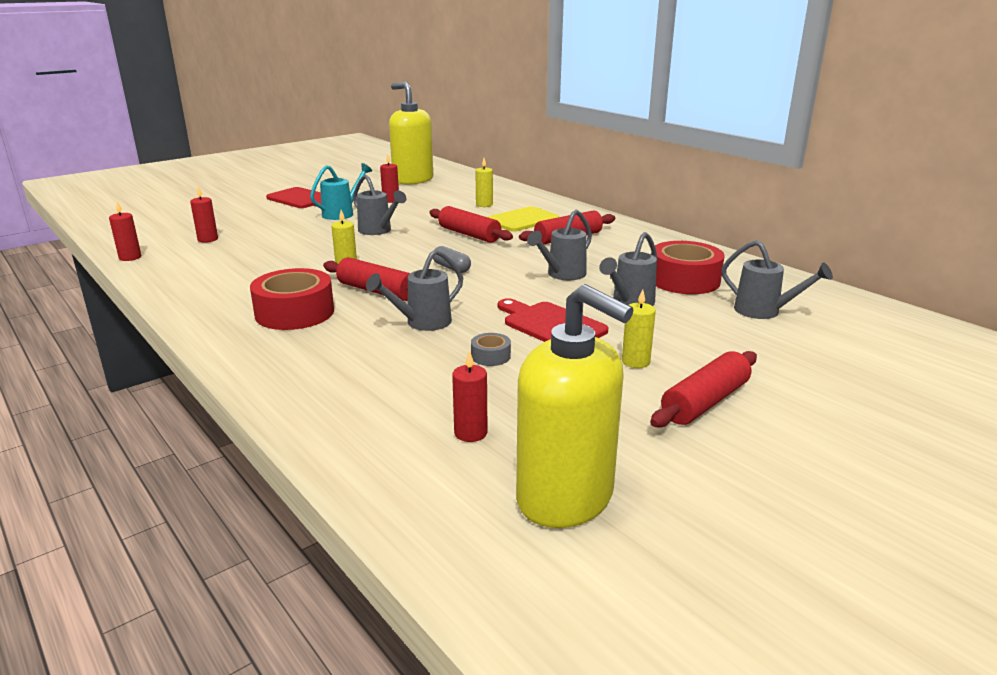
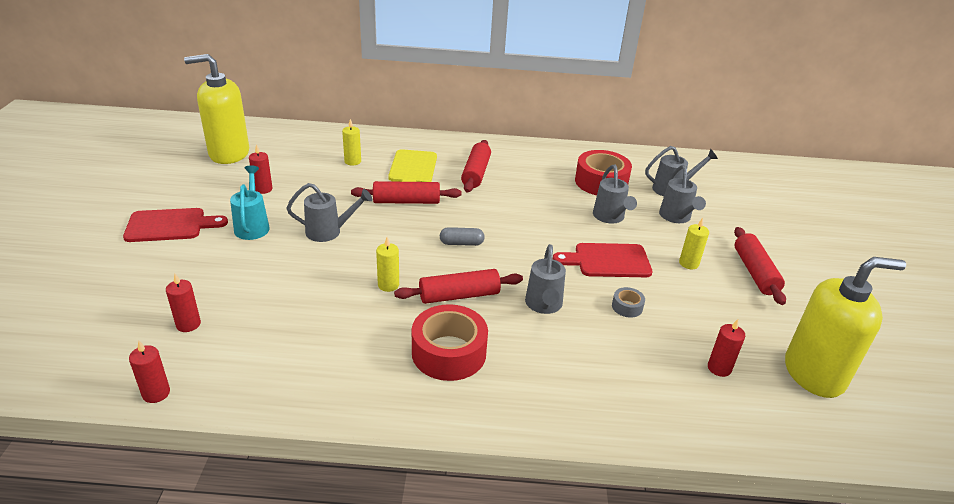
camera: 50 degrees left, 10 degrees up
grey watering can [527,210,592,280] -> grey watering can moved to [659,165,706,223]

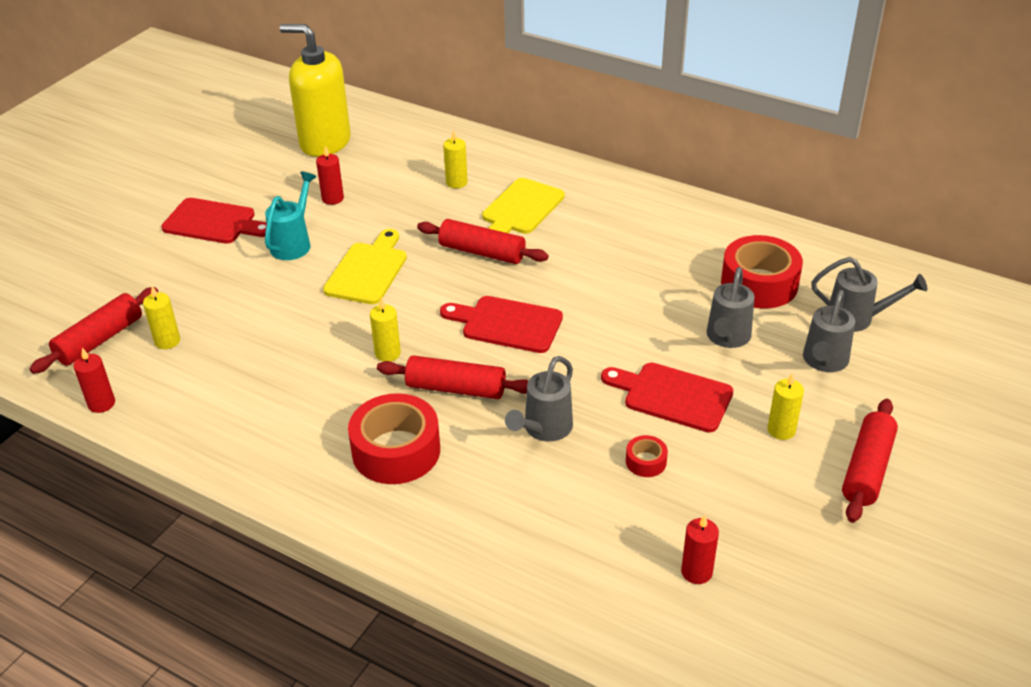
camera: 30 degrees right, 5 degrees up
red candle [166,274,201,332] -> yellow candle [143,286,180,349]
grey watering can [286,183,372,242] -> yellow cutting board [323,229,407,304]
grey capsule [440,227,485,246] -> red cutting board [440,296,563,353]
red rolling pin [461,140,491,192] -> red rolling pin moved to [30,287,158,374]
grey tape [612,287,645,318] -> red tape [626,435,668,477]
yellow soap dispenser [785,257,906,398] -> none

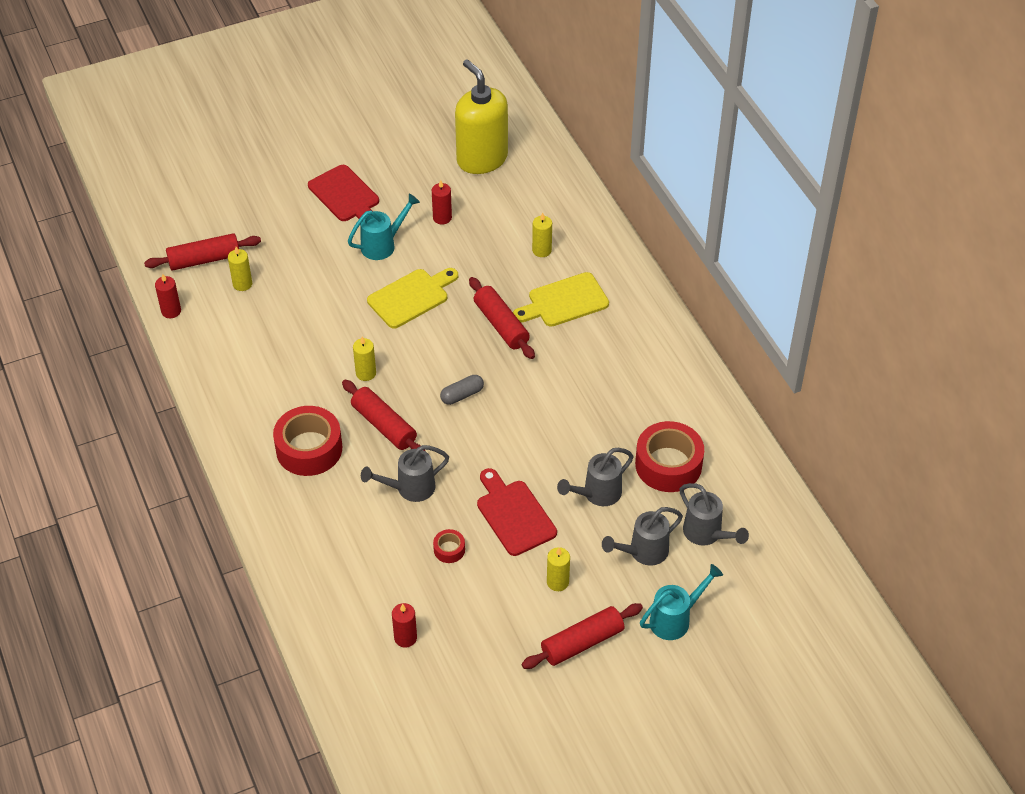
camera: 35 degrees right, 10 degrees up
red cutting board [440,296,563,353] -> grey capsule [440,375,484,405]
none -> turquoise watering can [640,564,723,640]

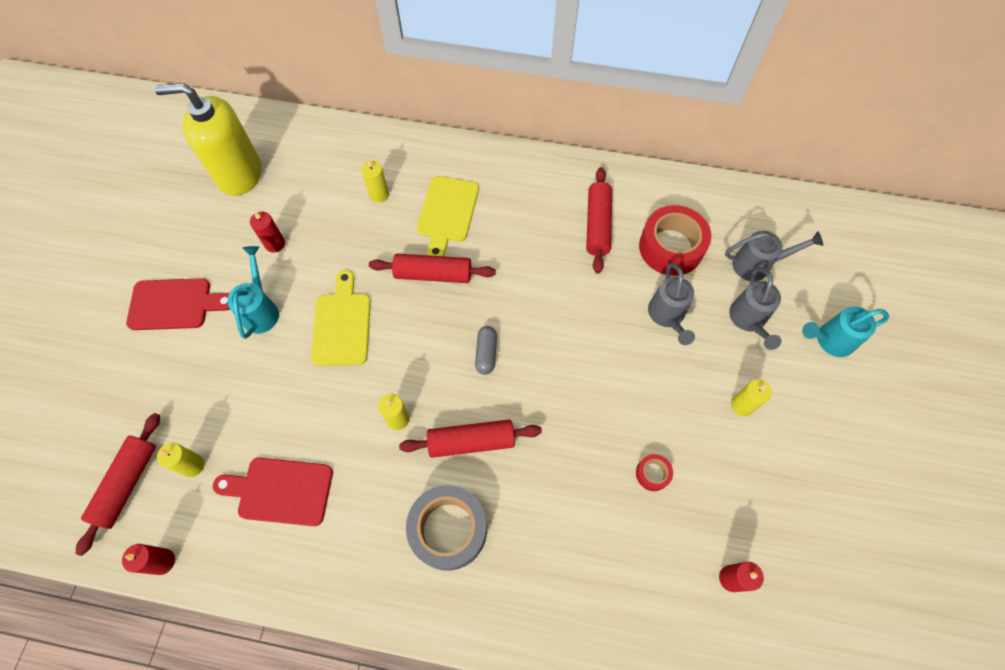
camera: 55 degrees left, 15 degrees up
red tape [273,406,342,476] -> grey tape [406,485,487,571]
grey watering can [361,445,449,502] -> none
red cutting board [477,468,557,556] -> red cutting board moved to [213,458,333,526]
red rolling pin [522,603,643,669] -> red rolling pin moved to [586,167,612,274]
turquoise watering can [640,564,723,640] -> turquoise watering can turned 105 degrees counterclockwise [802,306,889,357]

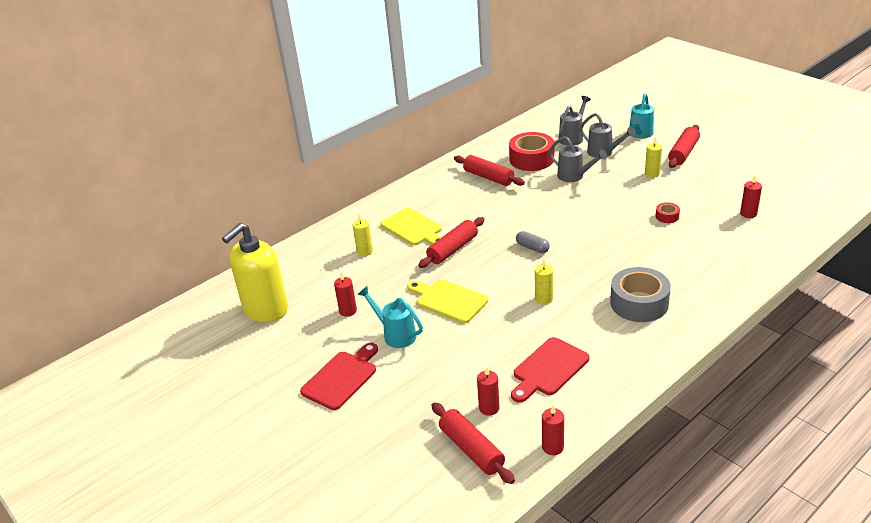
camera: 50 degrees left, 30 degrees down
yellow candle [157,442,204,477] -> red candle [477,367,499,416]
red rolling pin [399,420,542,458] -> red rolling pin moved to [668,125,700,168]

